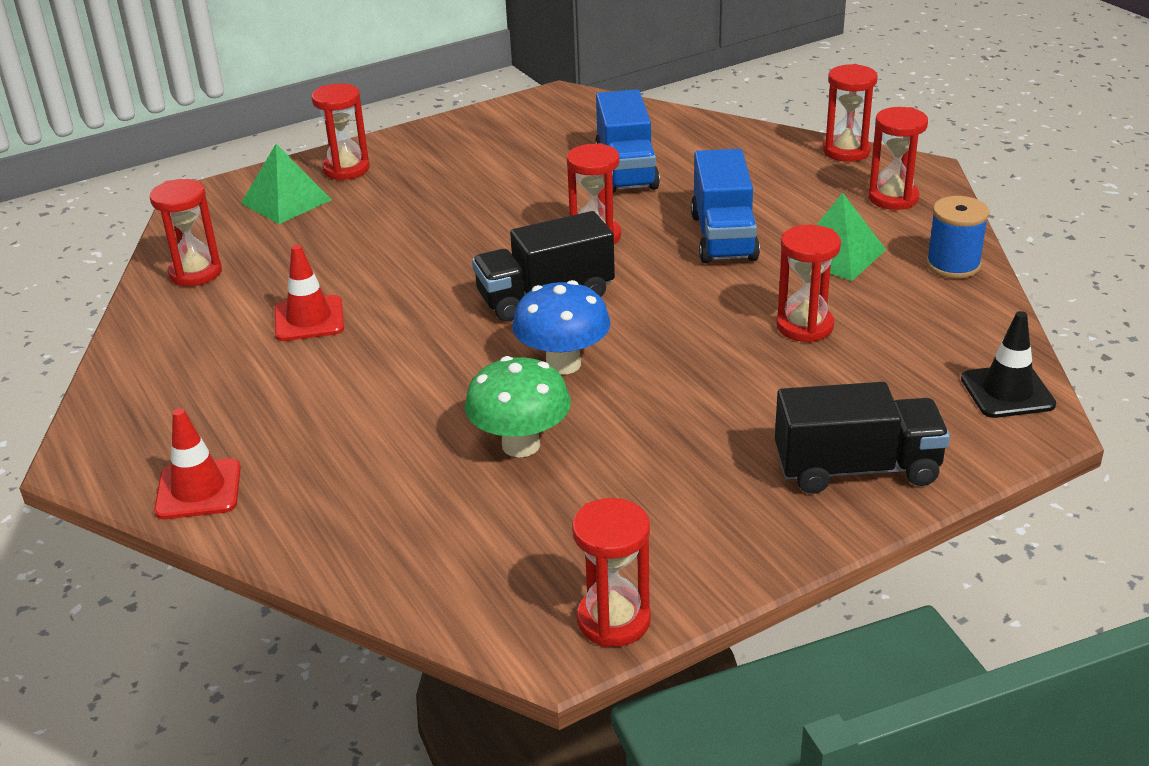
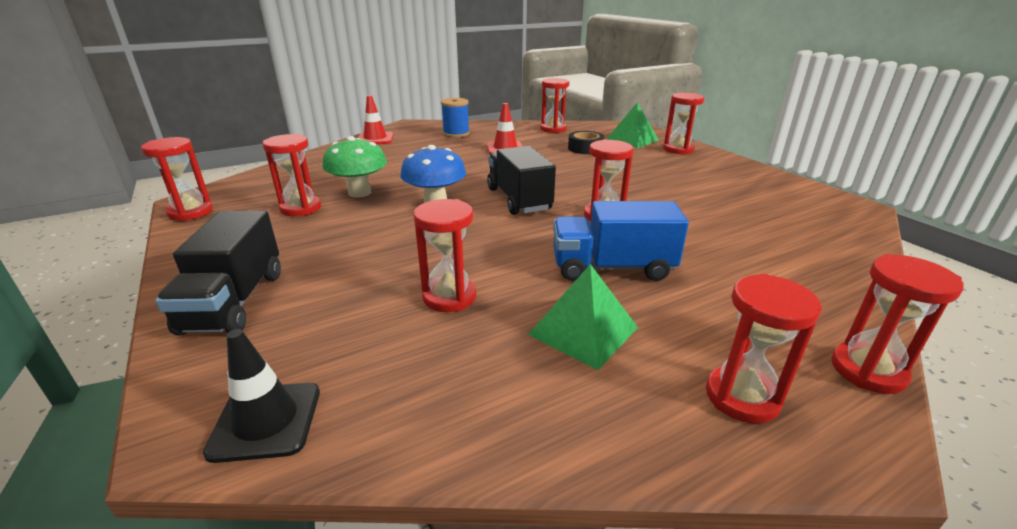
camera: 90 degrees right, 5 degrees down
blue truck [595,89,660,193] -> none
blue spool [926,196,989,279] -> blue spool moved to [441,98,470,138]
none -> red hourglass [262,134,321,216]
none -> black tape [568,131,604,154]

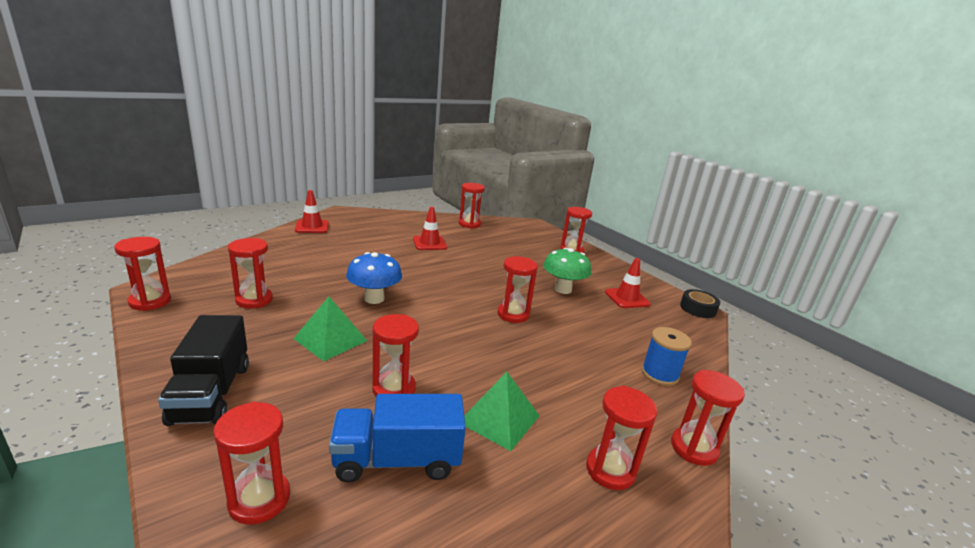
camera: 10 degrees left, 5 degrees down
black traffic cone [203,329,320,463] -> red hourglass [213,401,290,525]
green mushroom [323,136,387,198] -> green mushroom moved to [543,248,591,294]
blue spool [441,98,470,138] -> blue spool moved to [642,327,692,386]
black truck [487,146,556,215] -> none
blue truck [553,201,689,281] -> blue truck moved to [329,394,466,483]
black tape [568,131,604,154] -> black tape moved to [680,289,720,318]
green pyramid [607,102,659,148] -> green pyramid moved to [293,296,367,361]
none -> red traffic cone [605,258,651,308]

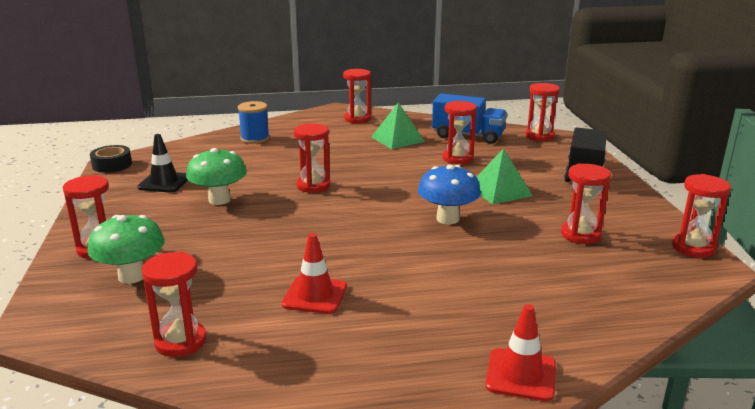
camera: 150 degrees left, 0 degrees up
red traffic cone [605,258,651,308] -> black traffic cone [137,134,188,193]
red hourglass [671,370,745,466] -> none
none -> green mushroom [88,215,165,284]

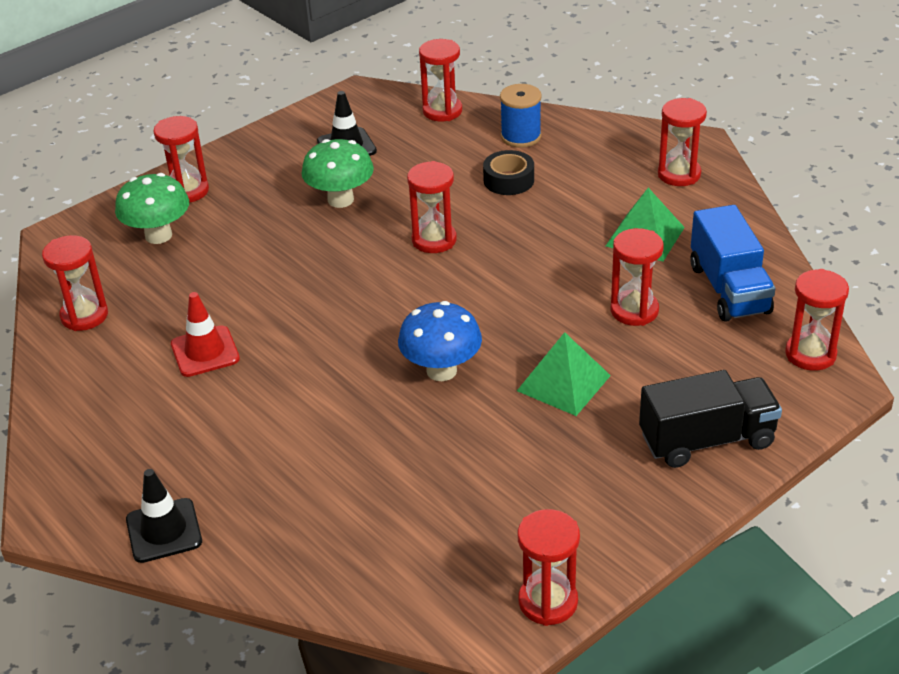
camera: 60 degrees right, 15 degrees up
black tape [90,145,132,173] -> black tape moved to [483,150,534,195]
red traffic cone [485,304,556,402] -> black traffic cone [126,469,202,563]
red hourglass [561,163,611,244] -> red hourglass moved to [419,39,462,121]

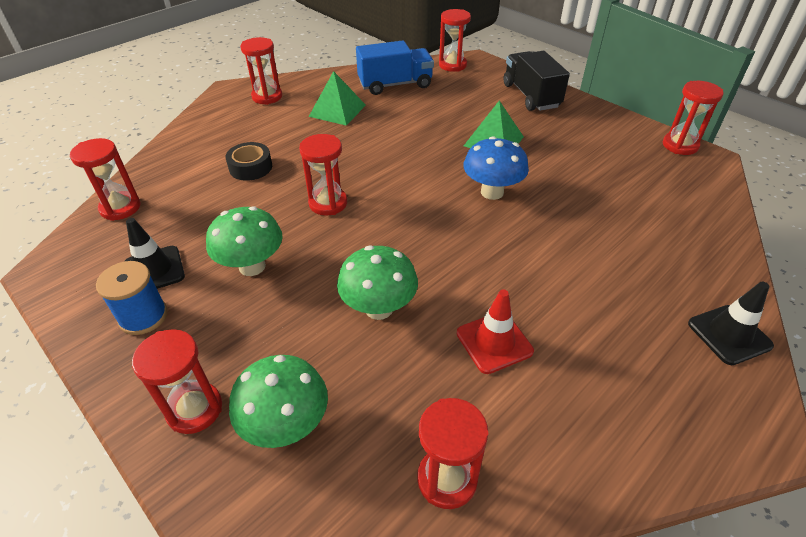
camera: 95 degrees left, 5 degrees up
blue spool [500,84,542,148] -> blue spool moved to [96,261,168,335]
red hourglass [611,228,664,326] -> none
none -> green mushroom [337,246,418,320]

